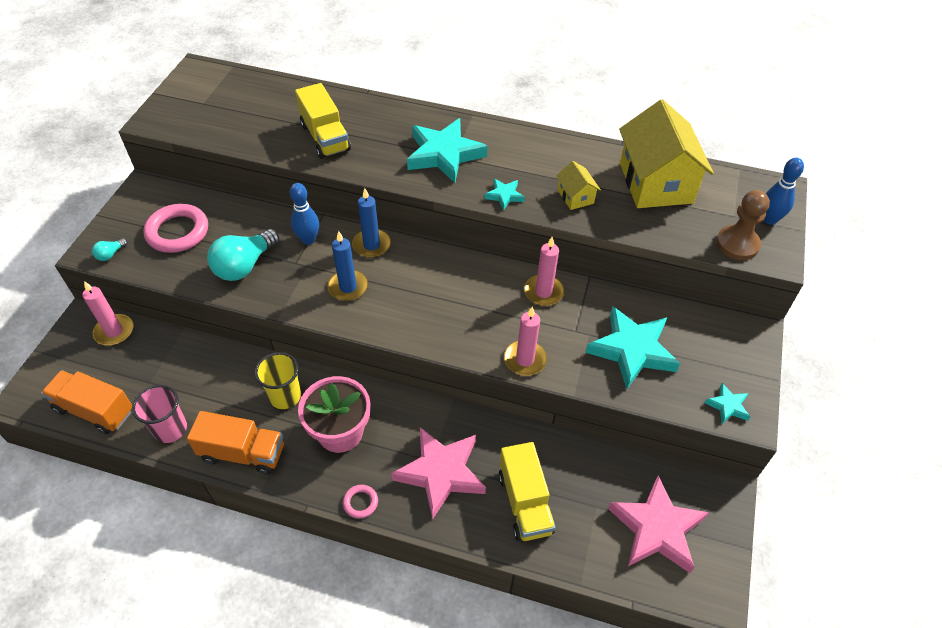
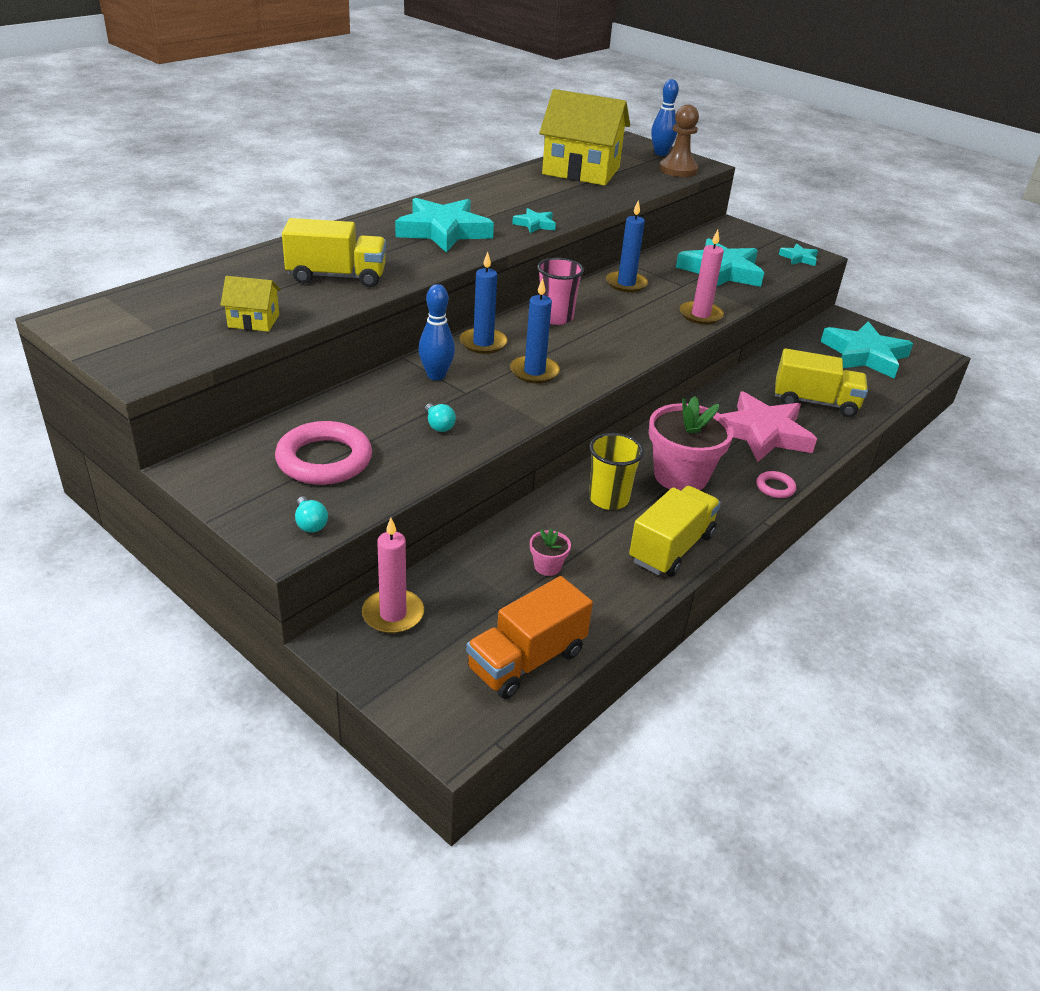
camera: 65 degrees left, 15 degrees down
pink cup [132,385,187,443] -> pink cup moved to [537,257,584,325]
orange truck [187,411,284,475] -> yellow truck [629,486,721,577]
turquoise light bulb [207,229,279,281] -> turquoise light bulb [425,404,456,432], size x0.45
pink candle [524,237,564,306] -> blue candle [606,200,648,292]
yellow house [556,161,601,210] -> yellow house moved to [221,276,281,332]
pink star [608,475,709,573] -> turquoise star [821,321,913,379]
none -> pink flower pot [530,529,571,576]

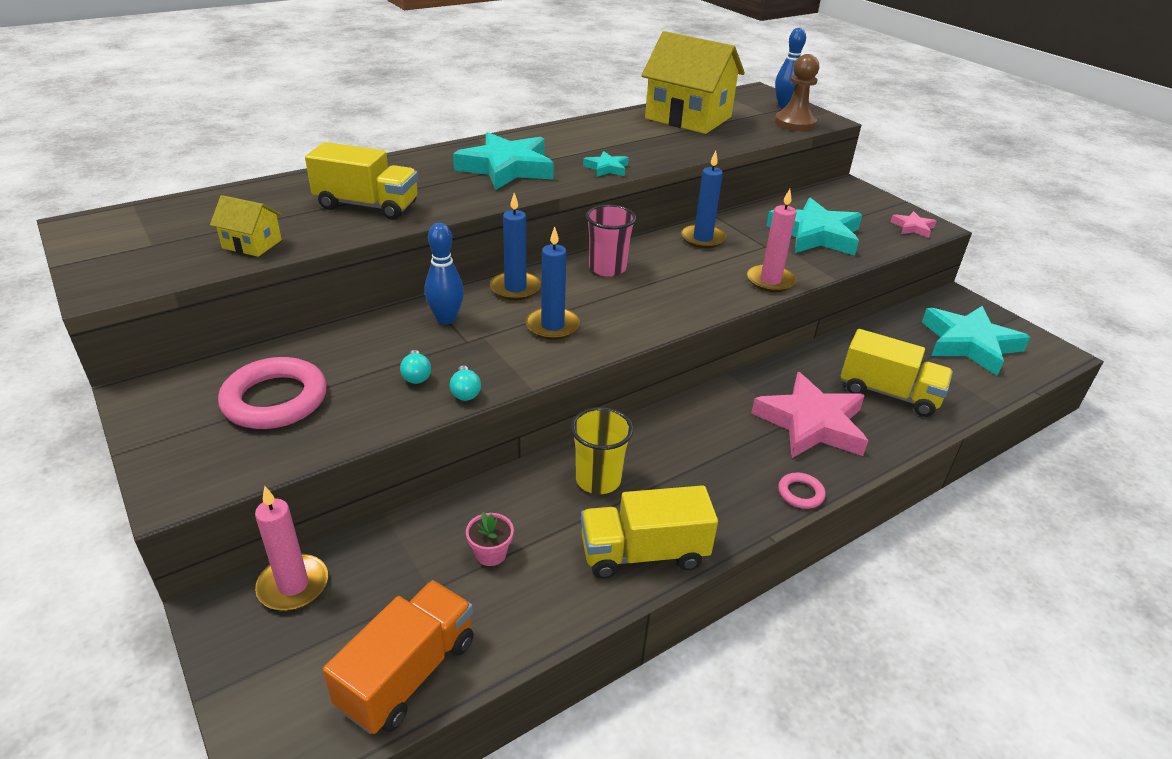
camera: 15 degrees right, 0 degrees up
turquoise light bulb [295,496,328,533] -> turquoise light bulb moved to [450,365,481,401]
orange truck [466,576,593,699] -> orange truck turned 150 degrees clockwise [323,580,474,734]
yellow truck [629,486,721,577] -> yellow truck turned 150 degrees counterclockwise [581,485,718,579]
pink flower pot [649,396,734,491] -> none
turquoise star [779,243,818,266] -> pink star [890,211,937,238]

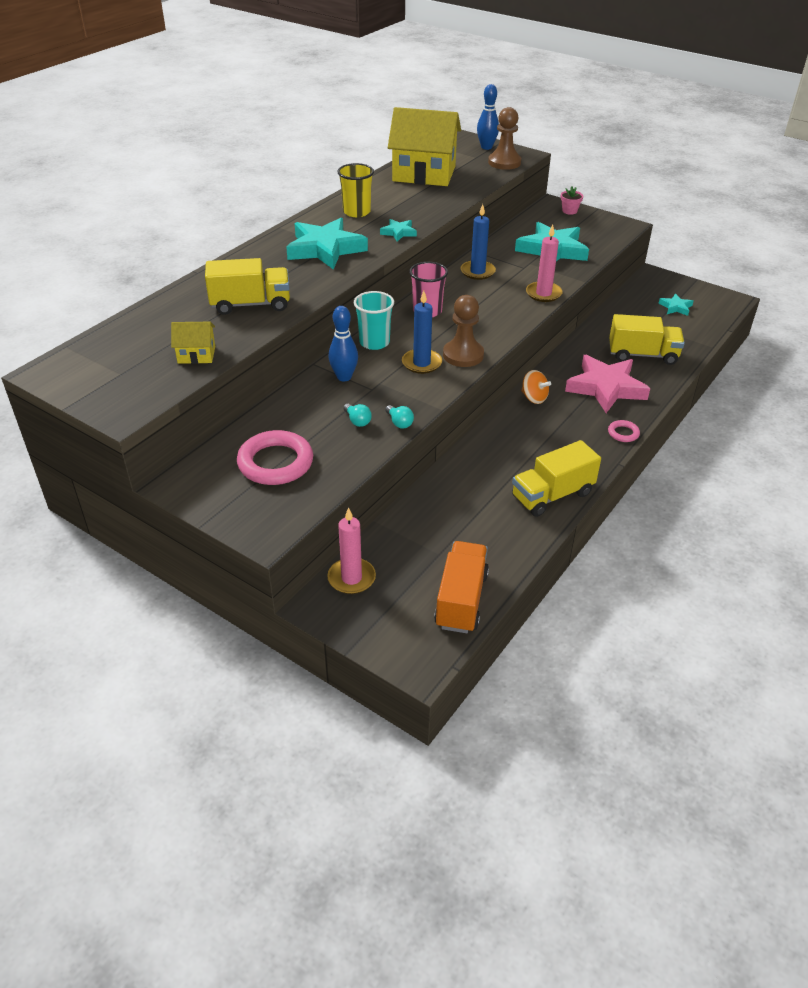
camera: 20 degrees left, 5 degrees up
pink flower pot [466,512,514,566] -> pink flower pot moved to [561,187,583,215]
blue candle [490,193,541,300] -> turquoise cup [354,291,394,350]
yellow cup [571,407,633,494] -> yellow cup moved to [337,163,374,217]
pink star [890,211,937,238] -> none
turquoise star [922,306,1030,376] -> turquoise star [658,294,694,316], size x0.47
none -> brown pawn [443,295,484,367]
none -> orange spinning top [521,370,551,404]

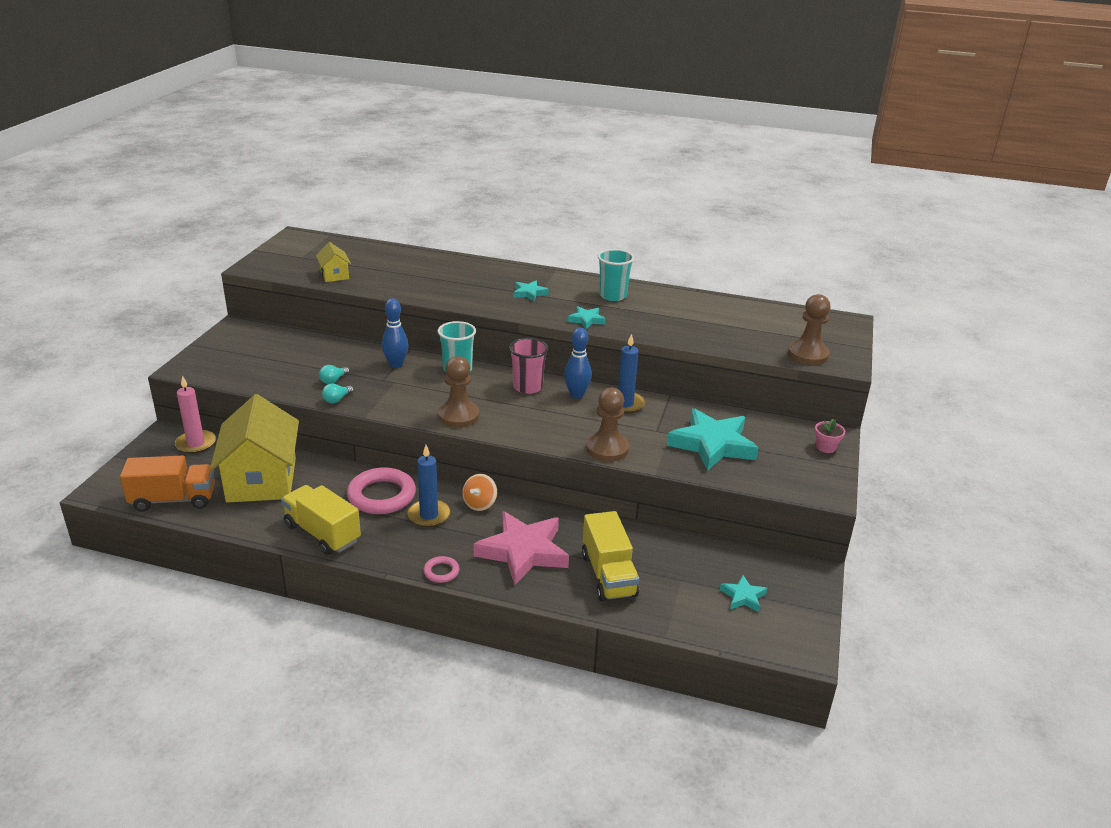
camera: 70 degrees right, 10 degrees down
yellow truck [205,258,290,315] -> none
pink ring [237,430,313,485] -> pink ring moved to [347,467,416,514]
turquoise star [286,218,368,270] -> turquoise star [514,280,549,301], size x0.47
yellow cup [337,163,374,217] -> turquoise cup [598,249,634,301]
yellow house [388,107,461,186] -> yellow house moved to [210,394,299,503]
blue candle [402,291,442,374] -> blue candle moved to [407,445,450,527]
blue bowling pin [477,84,499,150] -> blue bowling pin moved to [564,327,592,399]
pink candle [526,225,563,302] -> brown pawn [586,388,629,462]

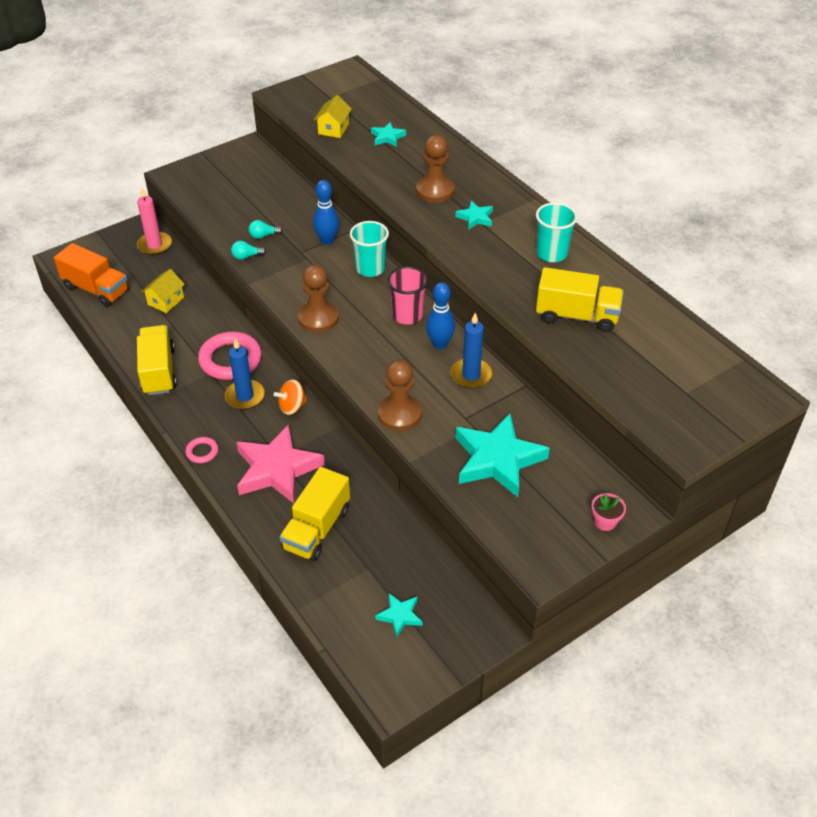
camera: 40 degrees right, 15 degrees up
yellow house [210,394,299,503] -> yellow house [141,269,185,313], size x0.45
turquoise star [568,306,606,329] -> turquoise star moved to [371,122,406,147]
brown pawn [788,294,830,365] -> brown pawn moved to [416,135,455,203]
none -> yellow truck [536,267,624,332]

